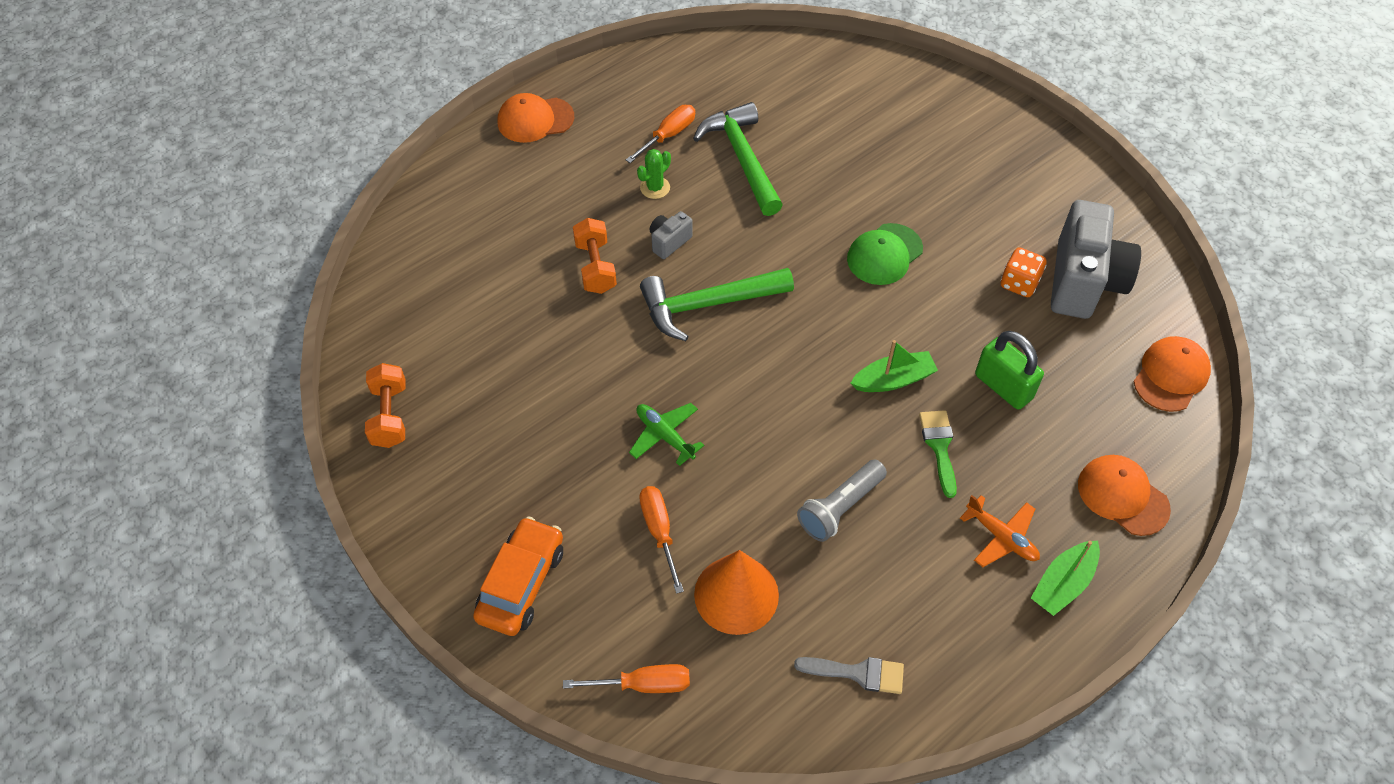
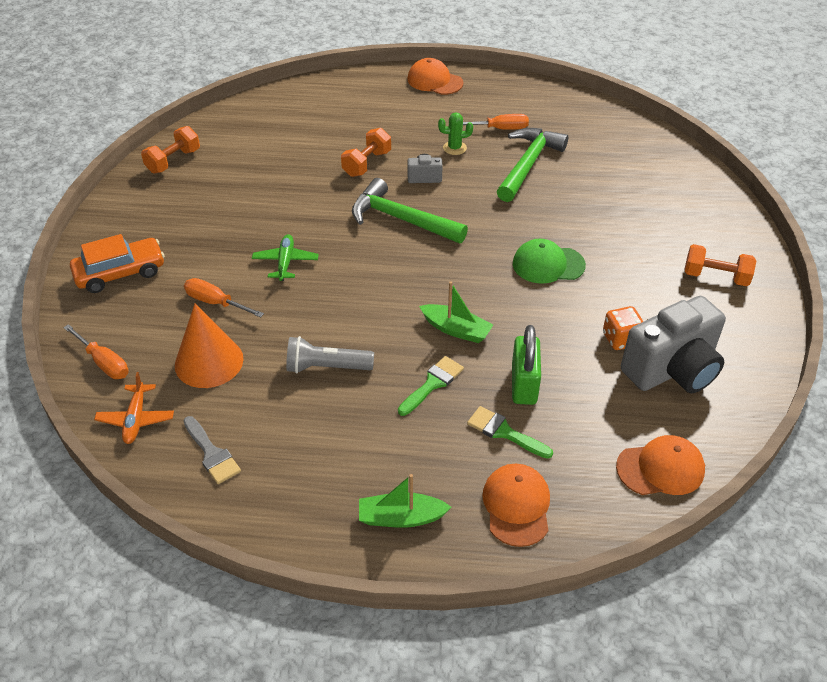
camera: 45 degrees right, 10 degrees down
orange screwdriver [639,486,684,594] -> orange screwdriver turned 90 degrees counterclockwise [184,278,264,318]
orange plane [960,495,1040,567] -> orange plane moved to [94,372,174,444]
none -> green brush [467,406,553,459]
none -> orange dumbbell [685,244,756,286]

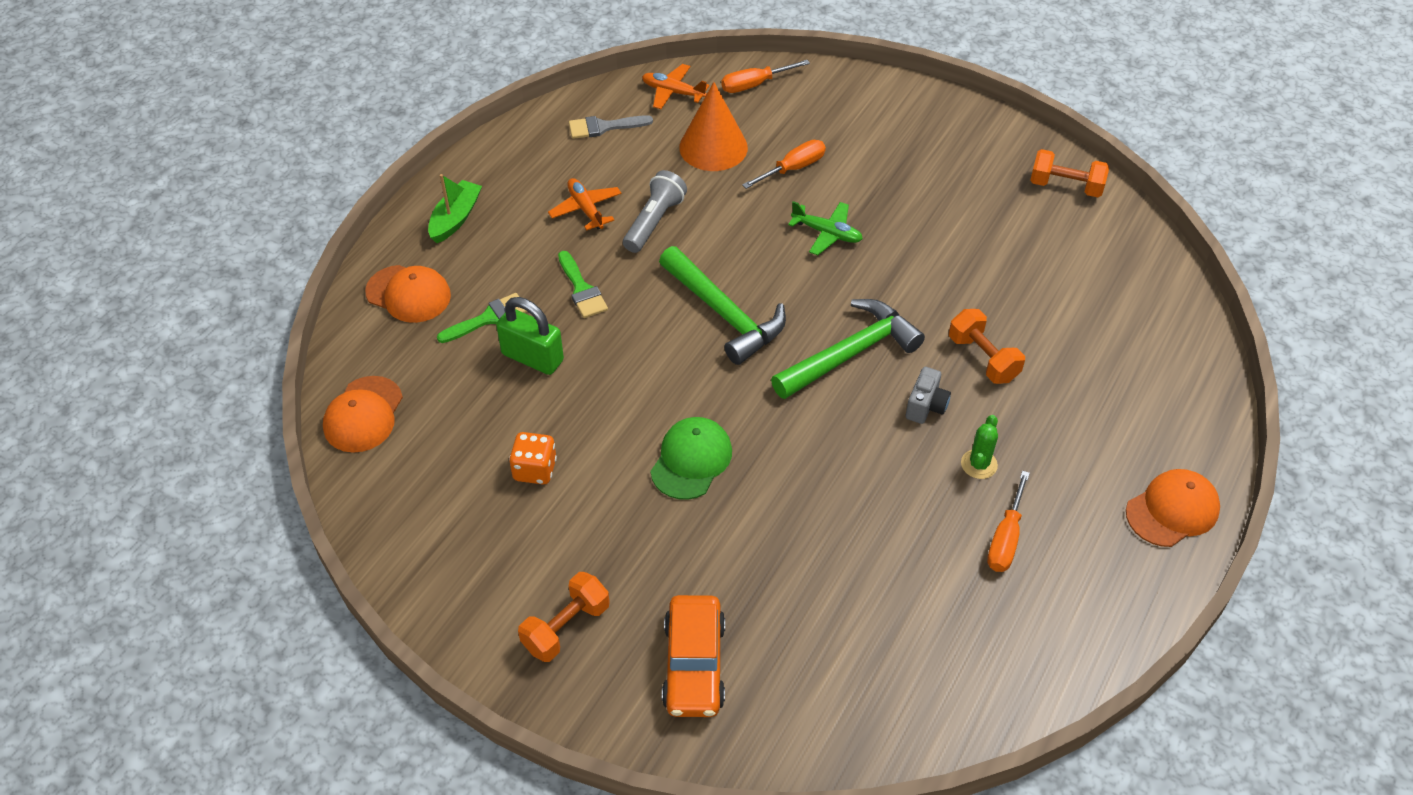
camera: 115 degrees right, 5 degrees up
orange car [70,234,165,293] -> orange car moved to [662,595,725,717]
orange dumbbell [141,126,200,174] -> orange dumbbell turned 45 degrees counterclockwise [1030,149,1109,197]
green boat [419,282,493,343] -> none
green hammer [497,128,568,202] -> green hammer moved to [659,246,786,365]
grey camera [621,296,726,393] -> none
none -> orange plane [548,178,622,231]

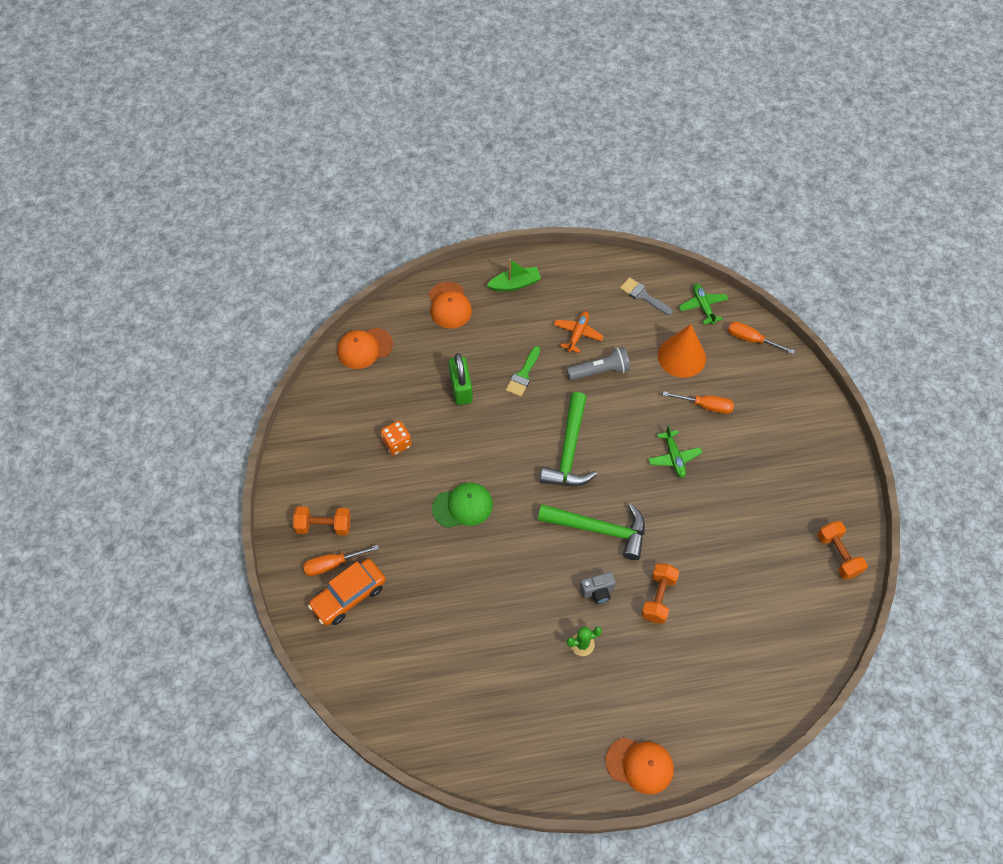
camera: 50 degrees right, 10 degrees up
green brush [437,293,528,343] -> none
orange plane [642,64,709,109] -> green plane [679,284,728,325]
orange screwdriver [987,471,1030,572] -> orange screwdriver moved to [303,545,379,576]

